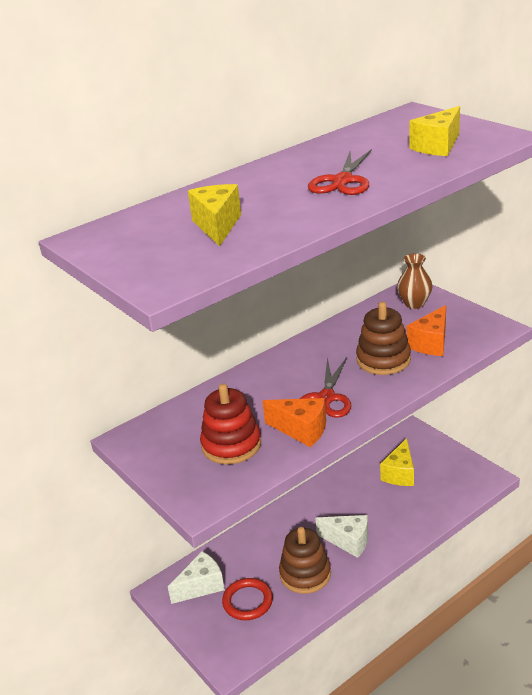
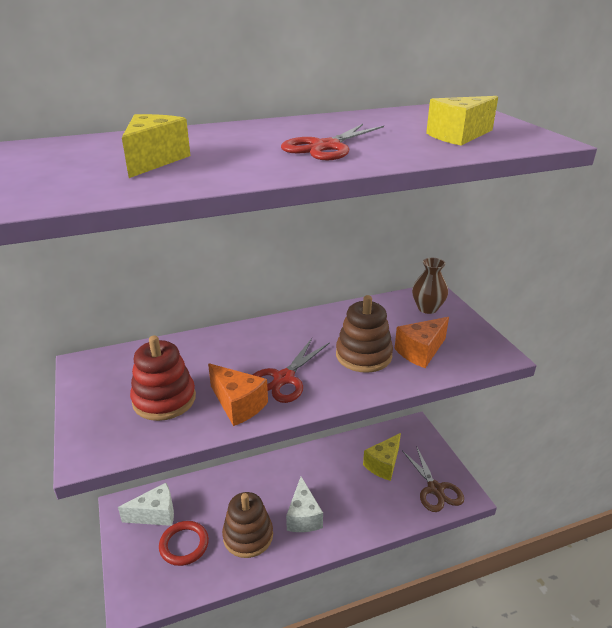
camera: 15 degrees right, 0 degrees up
white cheese [315,515,368,558] -> white cheese turned 45 degrees clockwise [286,477,323,532]
none -> brown scissors [402,446,464,512]

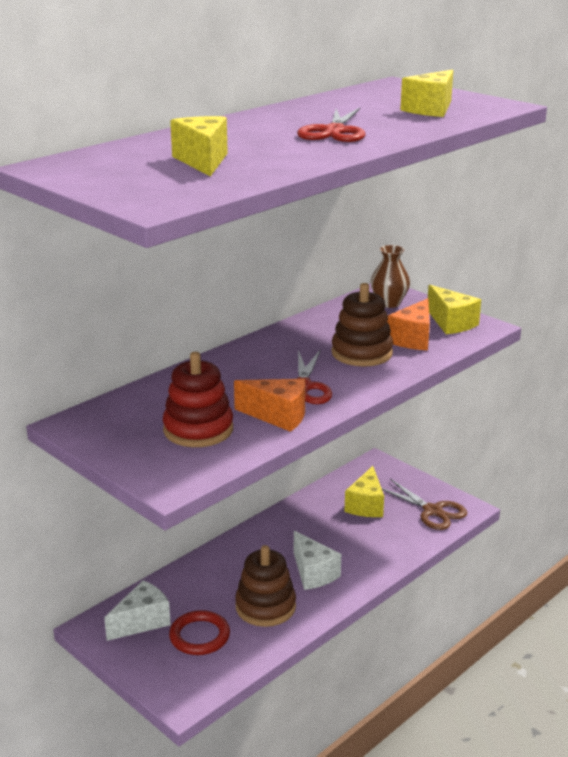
camera: 25 degrees left, 5 degrees down
none -> yellow cheese [428,285,481,334]

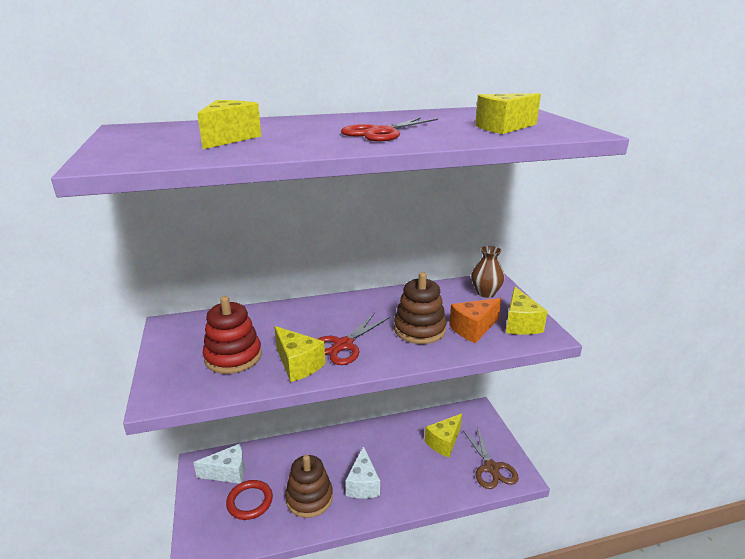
camera: 30 degrees right, 0 degrees up
orange cheese [234,379,306,432] -> yellow cheese [274,326,325,382]

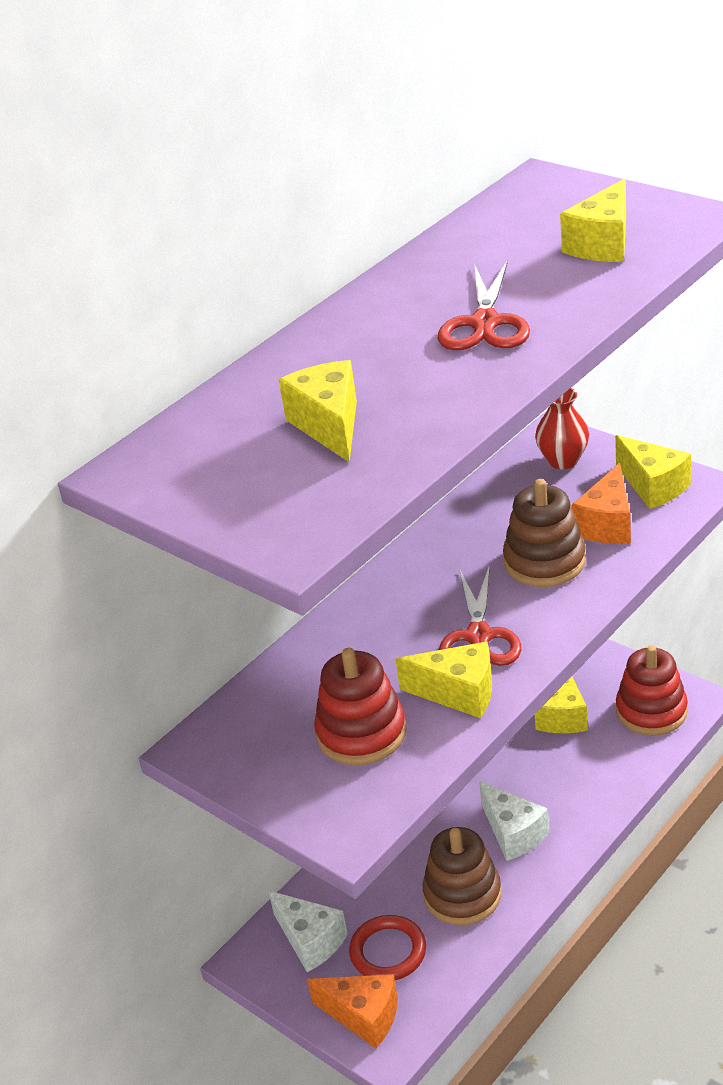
camera: 30 degrees left, 10 degrees up
white cheese [193,444,245,484] -> white cheese turned 90 degrees clockwise [268,891,348,972]
brown scissors [463,428,519,489] -> red stacking toy [616,645,688,736]
brown vase [471,246,505,298] -> red vase [535,388,589,469]
none -> orange cheese [307,974,398,1048]

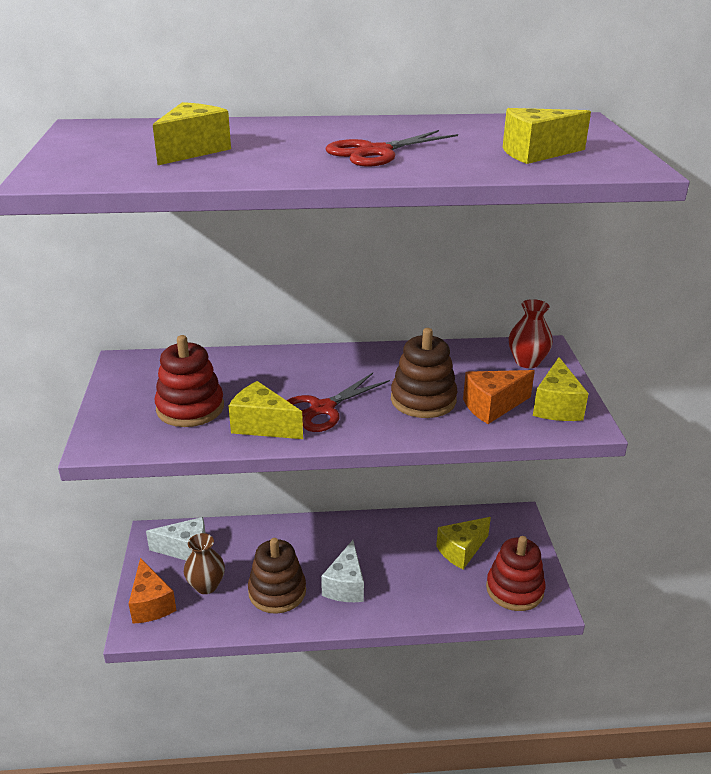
camera: 40 degrees right, 5 degrees down
white cheese [268,891,348,972] -> white cheese turned 90 degrees counterclockwise [146,517,205,560]
red ring [349,915,426,980] -> brown vase [184,533,225,594]
yellow cheese [396,642,492,718] -> yellow cheese turned 150 degrees clockwise [229,381,303,439]

